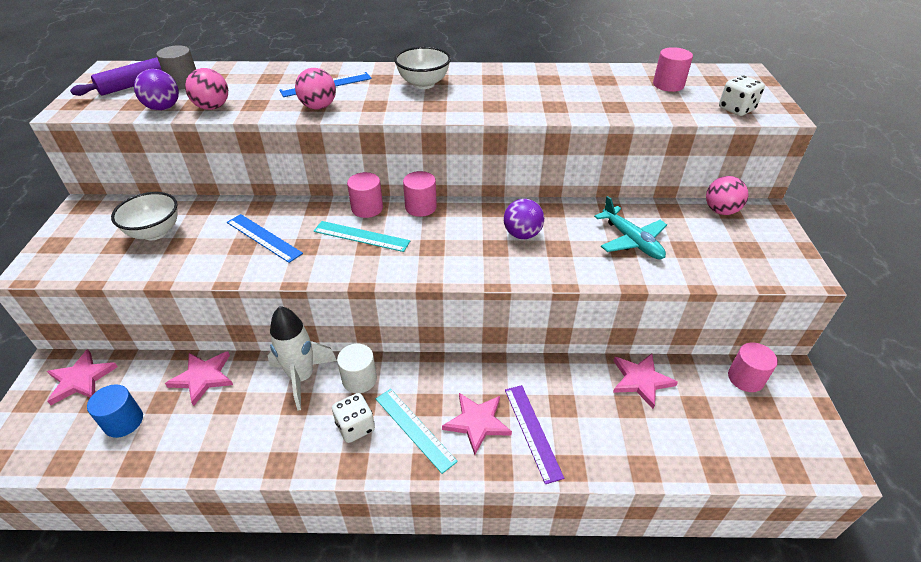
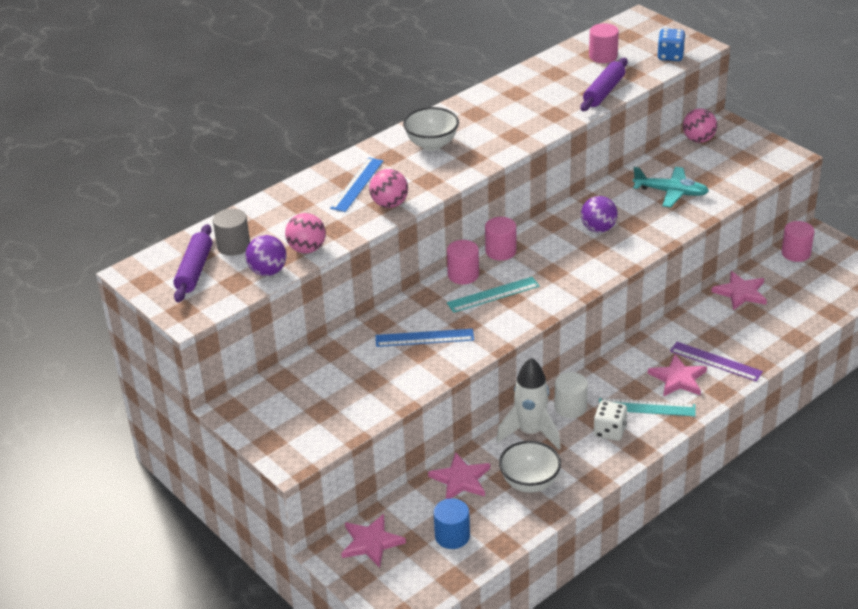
camera: 40 degrees left, 5 degrees down
white bowl [111,192,178,240] -> white bowl moved to [499,441,561,493]
white dice [719,75,765,116] -> blue dice [657,28,686,61]
none -> purple rolling pin [580,58,628,111]

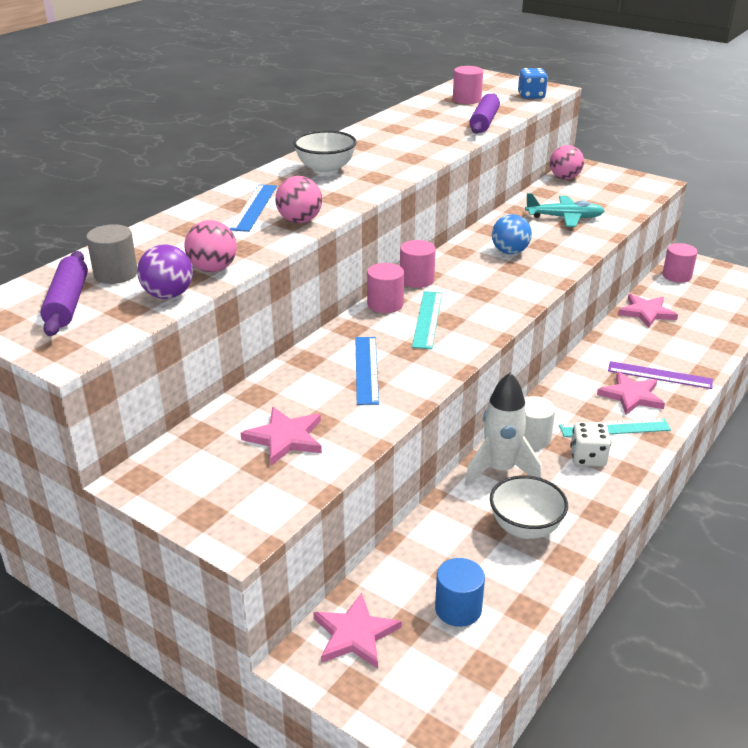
camera: 15 degrees left, 5 degrees down
blue ruler [376,329,474,347] -> blue ruler turned 75 degrees counterclockwise [356,337,379,405]
pink star [428,452,490,499] -> pink star moved to [241,407,322,465]
turquoise ruler [447,277,540,313] -> turquoise ruler turned 45 degrees counterclockwise [412,291,442,349]
purple ball [581,196,618,233] -> blue ball [492,214,532,254]

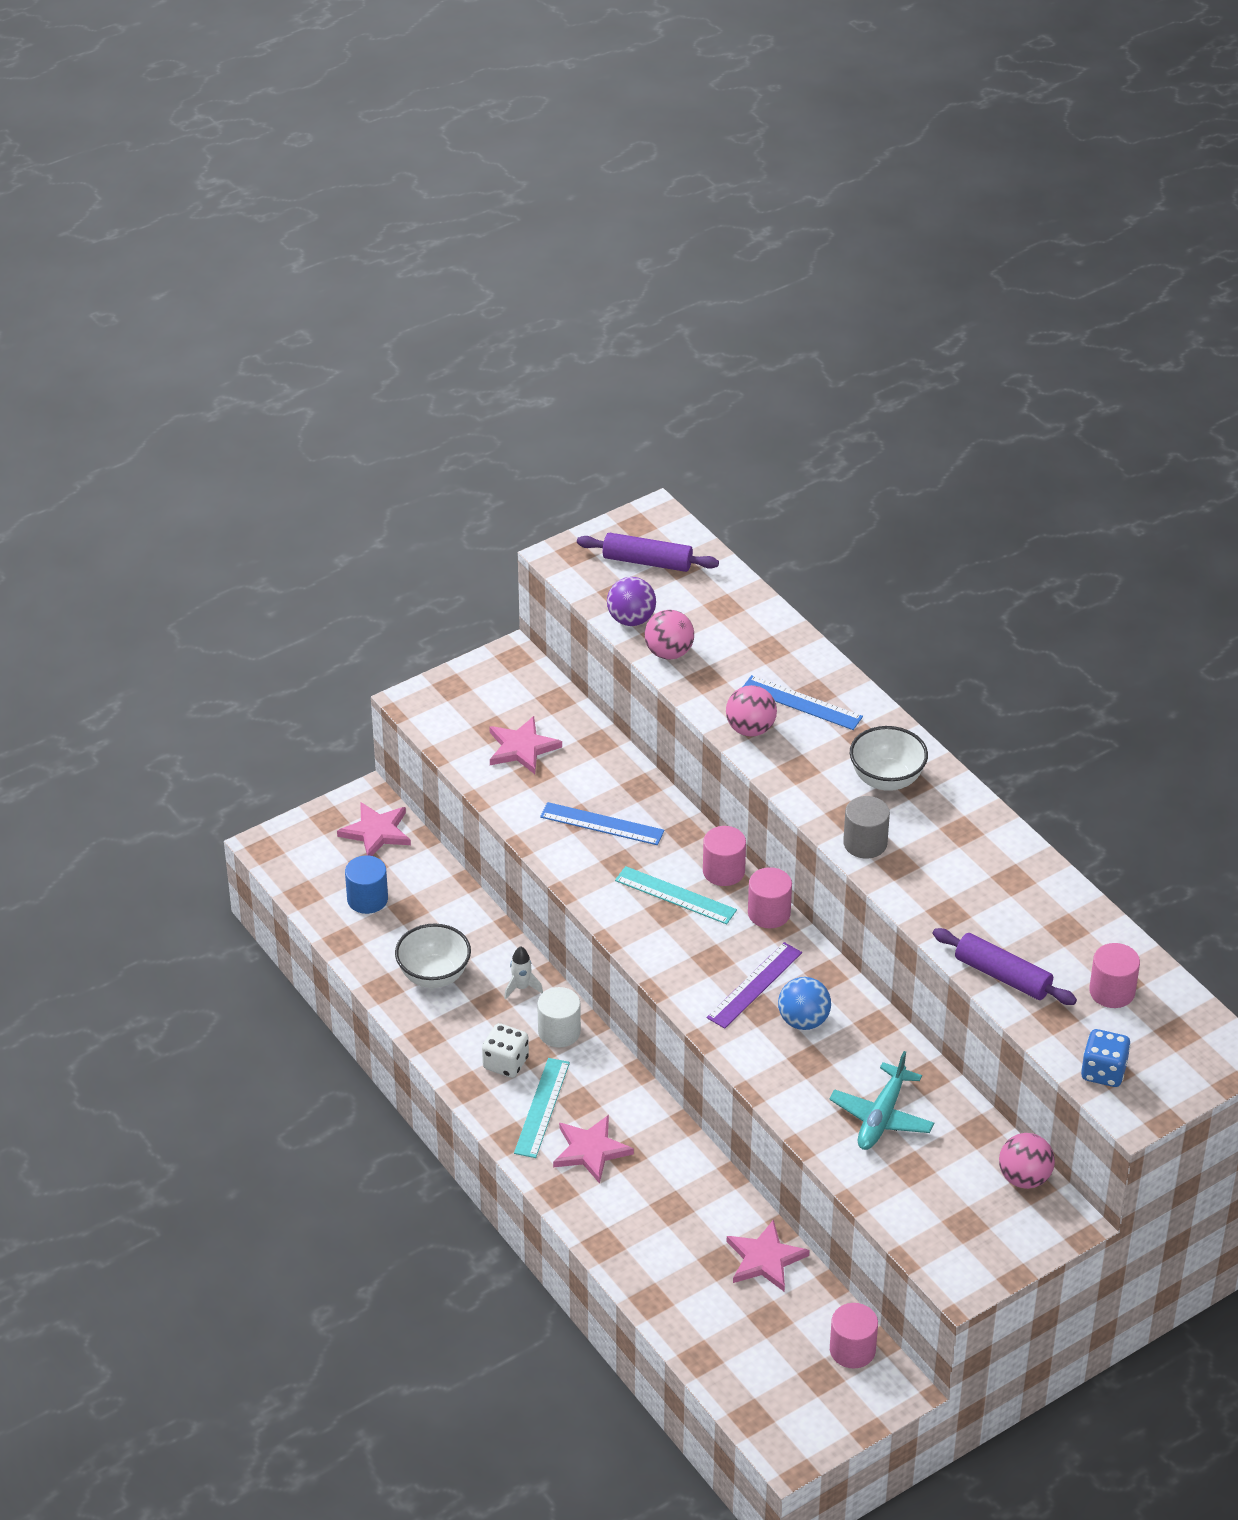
camera: 110 degrees right, 10 degrees up
grey cylinder [86,224,137,284] -> grey cylinder moved to [843,796,890,859]
white rocket [464,372,542,487] -> white rocket [504,946,543,999], size x0.48
purple ruler [608,361,713,389] -> purple ruler moved to [707,942,802,1029]

